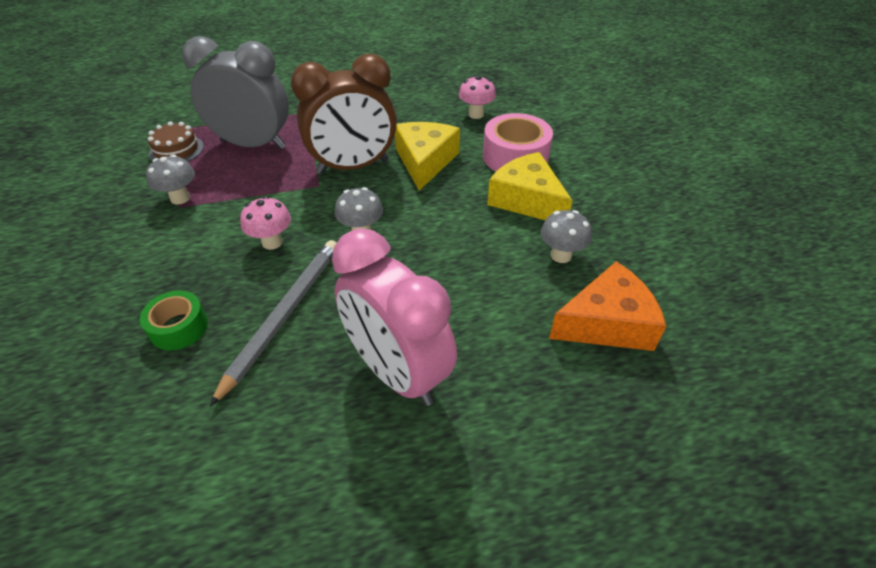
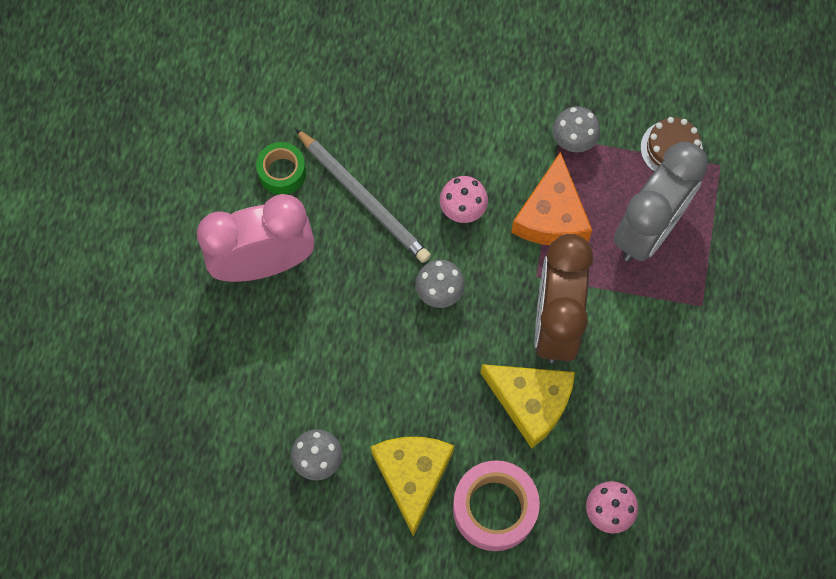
camera: 115 degrees right, 25 degrees up
green tape [140,291,208,350] -> green tape moved to [256,142,306,195]
yellow cheese [487,152,573,220] -> yellow cheese turned 75 degrees counterclockwise [371,437,454,537]
orange cheese [549,261,666,351] -> orange cheese moved to [511,152,592,245]

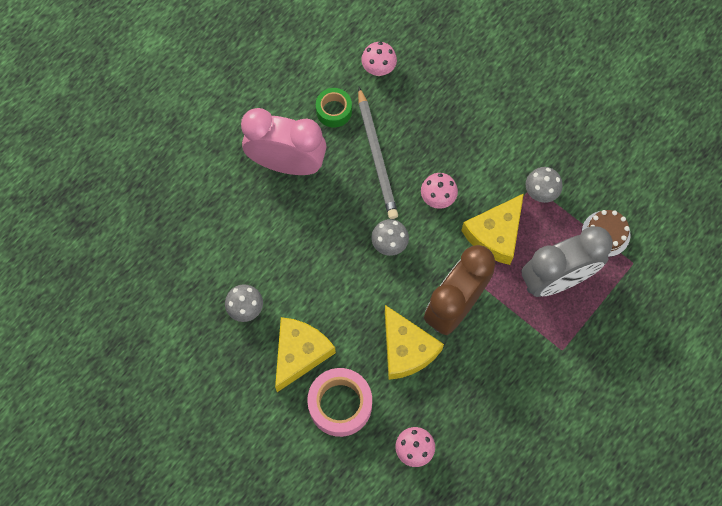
camera: 30 degrees right, 0 degrees up
orange cheese [511,152,592,245] -> yellow cheese [461,193,524,265]
none -> pink mushroom [361,42,397,76]

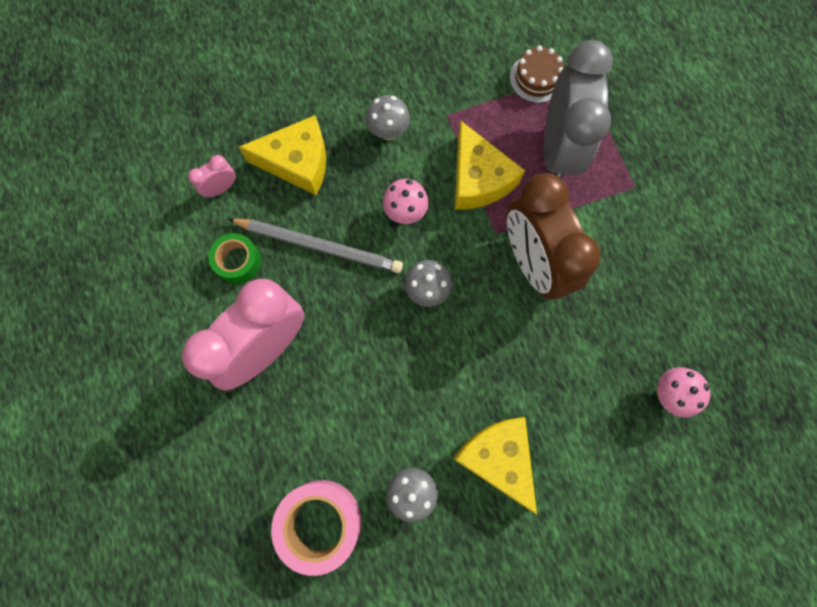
camera: 60 degrees left, 5 degrees up
pink tape [307,368,372,437] -> pink tape moved to [271,480,361,576]
pink mushroom [361,42,397,76] -> pink clock [188,155,236,198]
yellow cheese [385,305,444,380] -> yellow cheese moved to [239,115,326,195]
grey mushroom [525,167,563,203] -> grey mushroom moved to [366,95,410,140]

